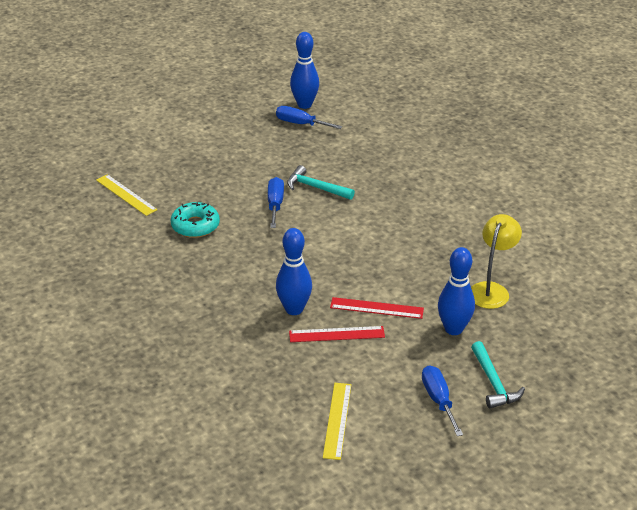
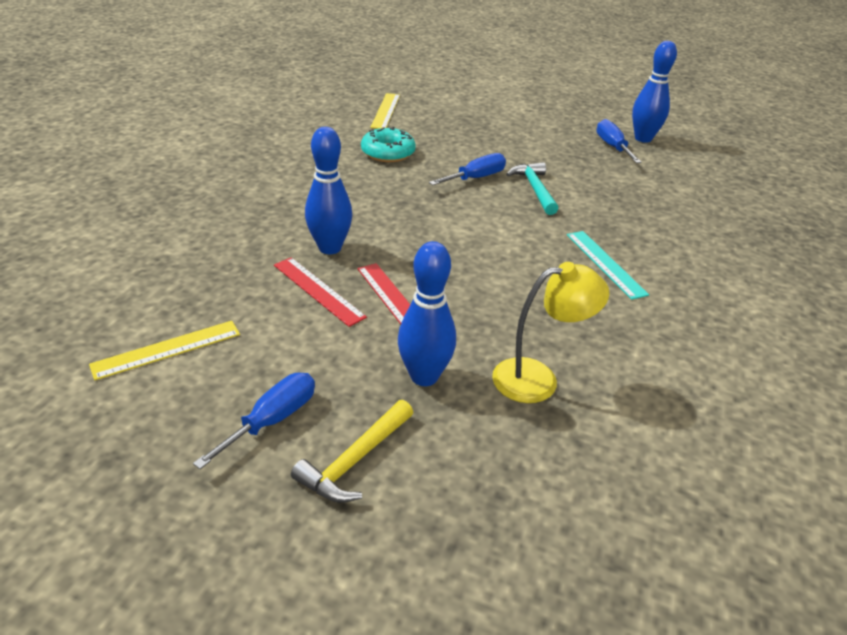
camera: 50 degrees right, 0 degrees up
turquoise hammer [471,341,525,408] -> yellow hammer [291,400,413,503]
none -> turquoise ruler [567,231,649,300]

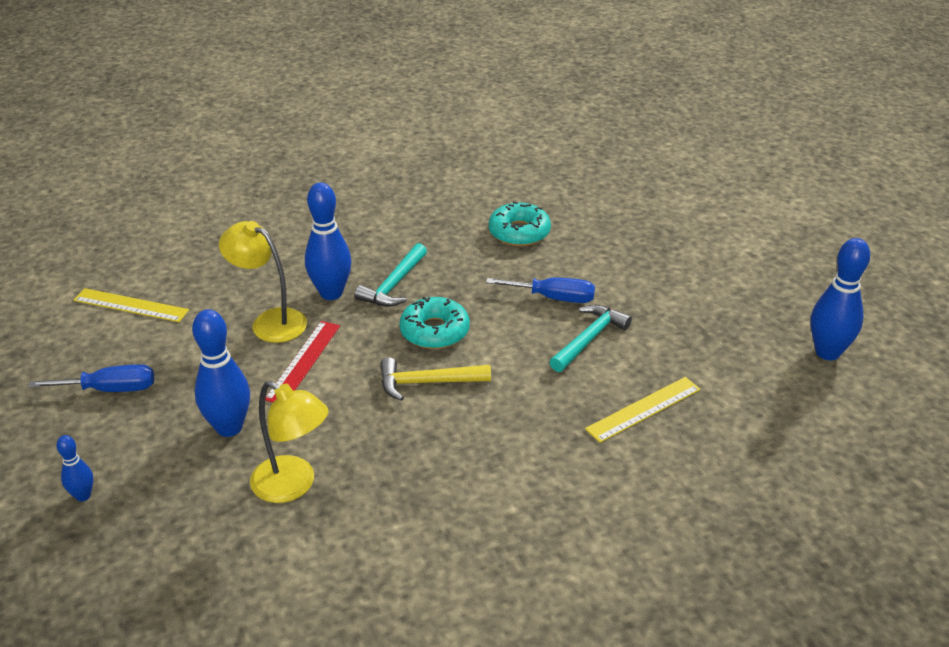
camera: 50 degrees right, 0 degrees up
red ruler [274,257,367,327] -> yellow lamp [219,221,307,343]
yellow hammer [291,400,413,503] -> yellow hammer moved to [380,357,491,401]
yellow ruler [370,93,400,129] -> yellow ruler moved to [585,377,701,443]
turquoise ruler [567,231,649,300] -> none
blue screwdriver [596,119,642,163] -> none
none -> blue bowling pin [56,435,93,501]
none -> turquoise hammer [355,243,427,307]
none -> turquoise donut [399,296,470,349]

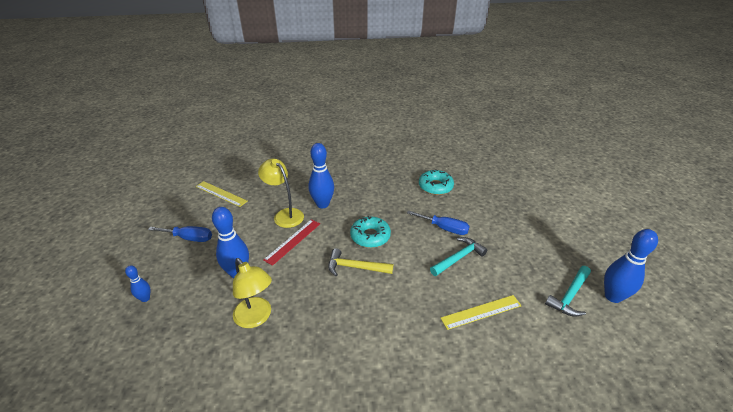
camera: 15 degrees right, 0 degrees up
turquoise hammer [355,243,427,307] -> turquoise hammer moved to [545,266,591,317]

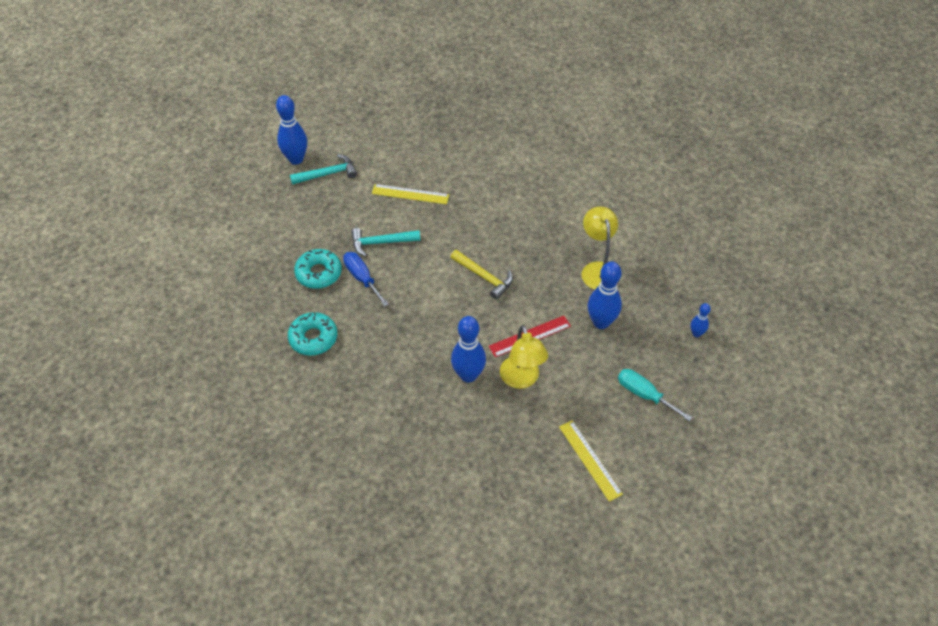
camera: 150 degrees left, 15 degrees up
blue screwdriver [148,226,212,242] -> turquoise screwdriver [618,369,692,421]
turquoise donut [350,216,391,248] -> turquoise donut moved to [294,249,342,289]

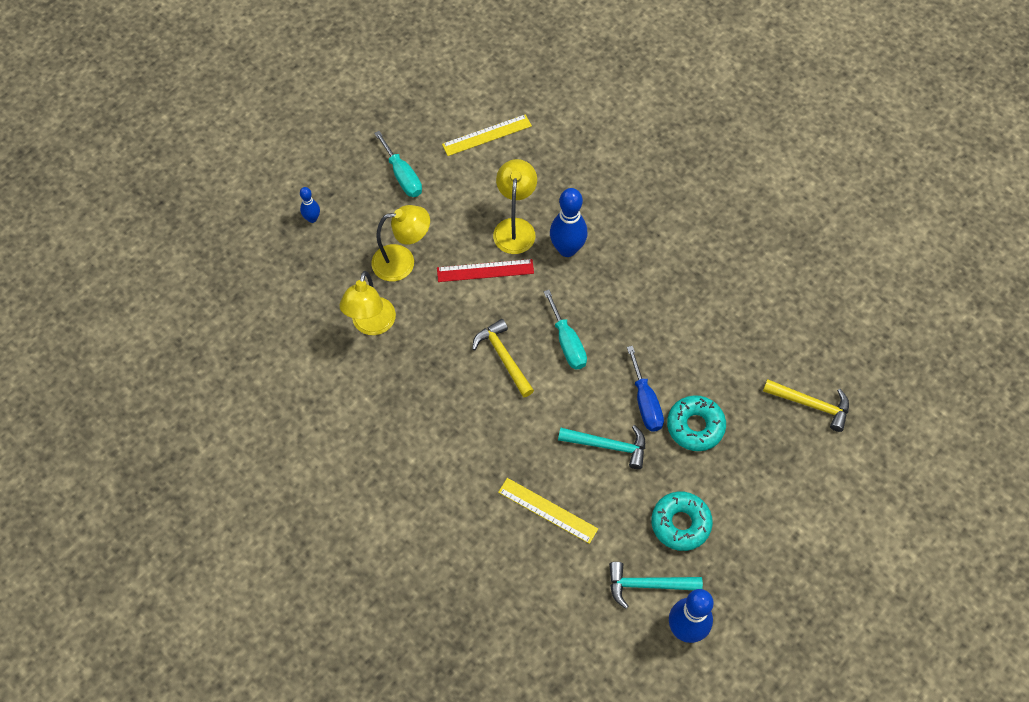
camera: 160 degrees left, 10 degrees up
turquoise donut [288,312,337,356] -> turquoise donut moved to [651,492,713,551]
yellow ruler [559,420,623,502] -> yellow ruler turned 75 degrees clockwise [442,114,532,156]
blue bowling pin [588,261,622,329] -> yellow lamp [372,205,430,281]
none -> turquoise screwdriver [544,290,587,370]
none -> yellow hammer [763,379,849,432]

